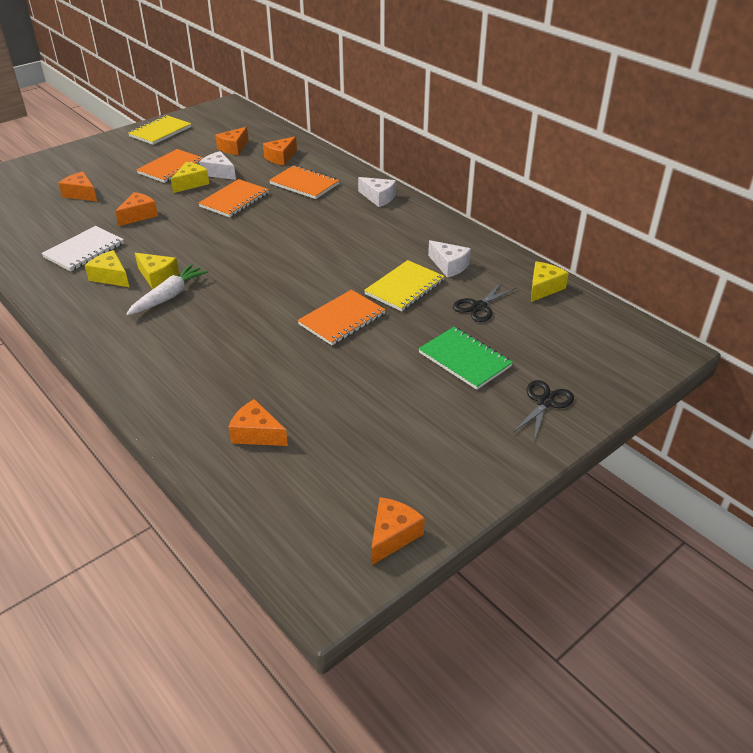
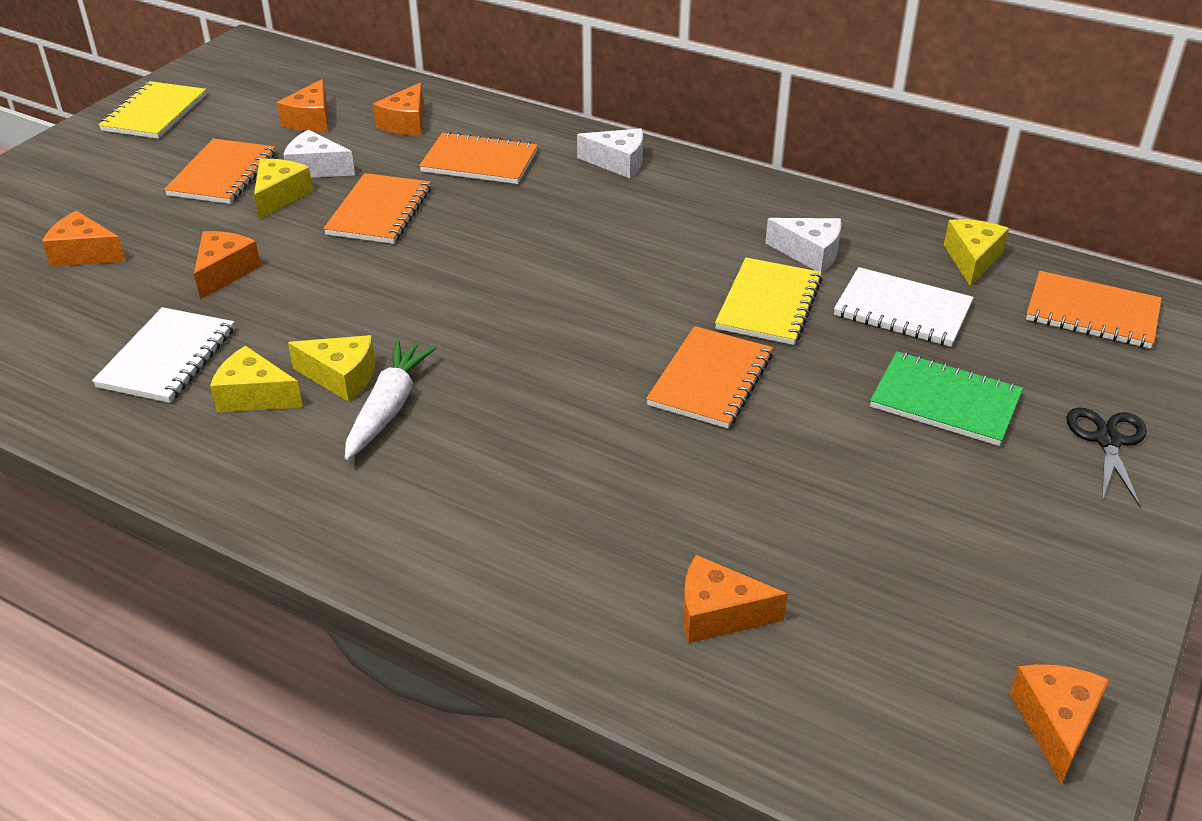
camera: 20 degrees left, 0 degrees up
black scissors [453,281,517,322] -> white notebook [834,267,974,347]
none -> orange notebook [1026,271,1162,349]

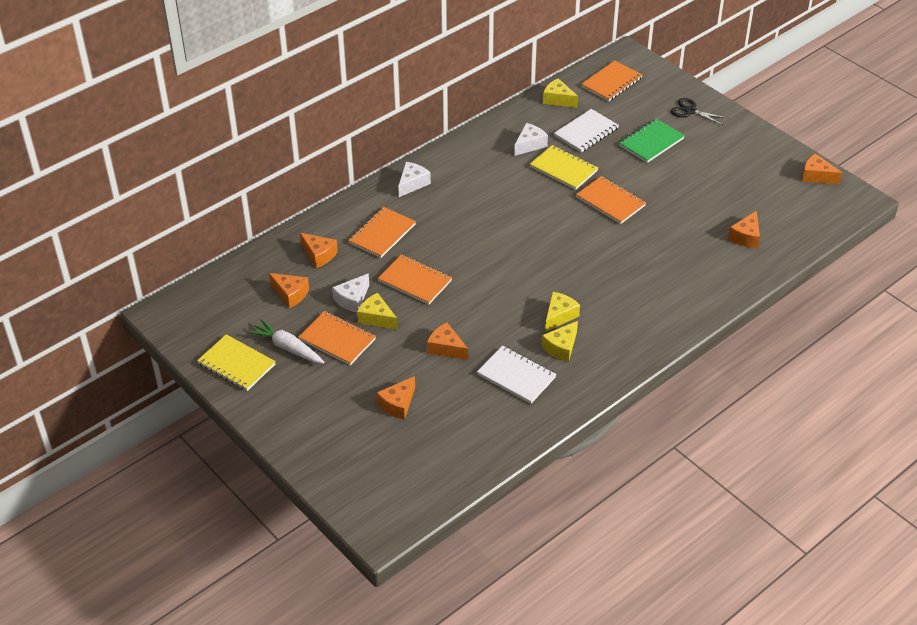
camera: 70 degrees left, 5 degrees up
white carrot [345,340,436,460] -> white carrot moved to [248,319,325,364]

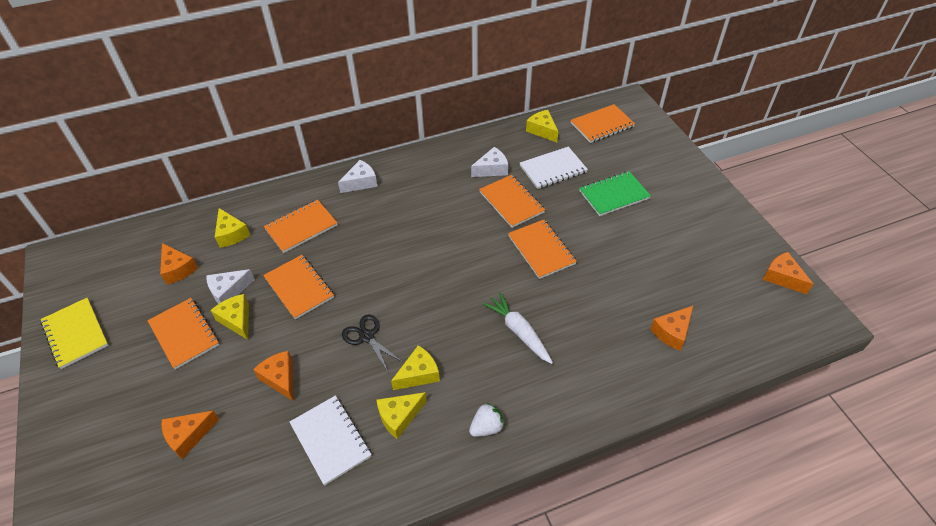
camera: 20 degrees right, 5 degrees up
white carrot [248,319,325,364] -> white carrot moved to [483,292,553,364]
orange cheese [300,233,338,268] -> yellow cheese [215,208,250,248]
yellow notebook [530,145,598,190] -> orange notebook [479,175,545,228]
black scissors [671,98,727,125] -> black scissors moved to [342,314,404,372]
none -> white strawberry [469,403,505,437]

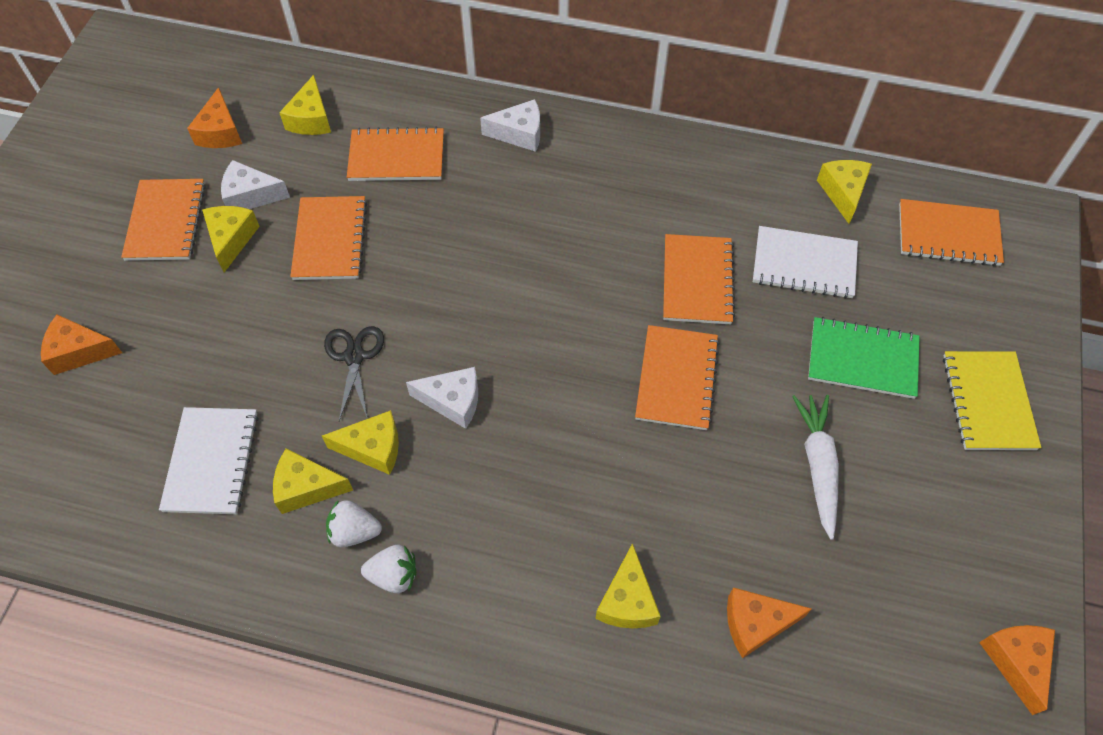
camera: 35 degrees right, 10 degrees up
yellow notebook [40,298,108,369] -> yellow notebook moved to [943,351,1041,450]
orange cheese [253,351,293,401] -> none
white cheese [471,147,508,177] -> white cheese moved to [406,367,478,429]
white carrot [483,292,553,364] -> white carrot moved to [792,395,839,540]
none -> white strawberry [326,500,382,547]
none -> yellow cheese [596,543,661,629]

